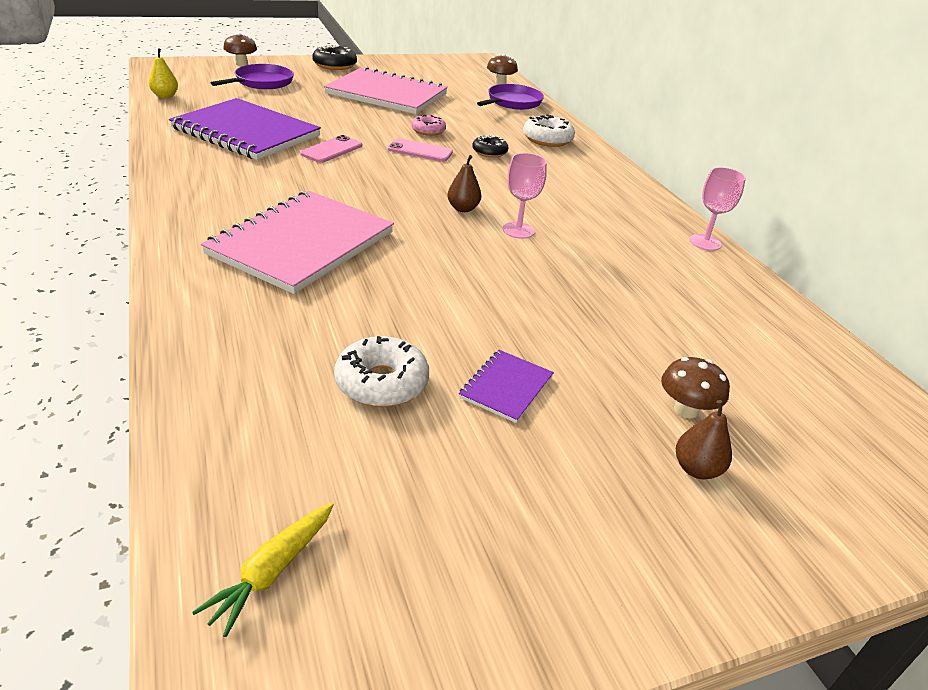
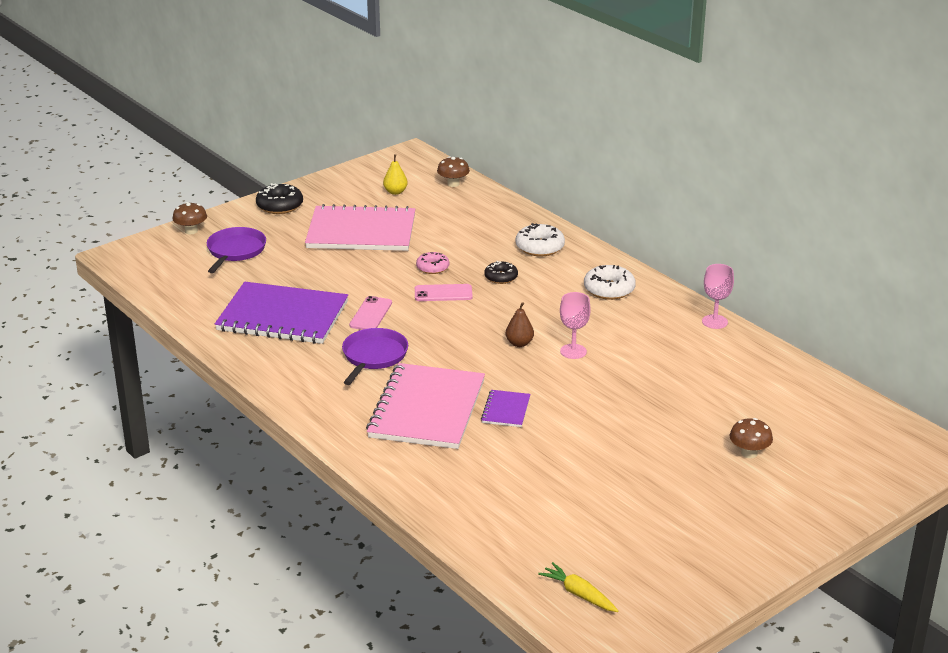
camera: 15 degrees left, 5 degrees down
yellow pear [149,48,178,98] -> yellow pear moved to [383,154,408,195]
yellow carrot [192,503,334,637] -> yellow carrot turned 120 degrees clockwise [538,562,618,612]
white donut [334,336,429,407] -> white donut moved to [584,265,636,300]
purple notebook [459,350,554,423] -> purple notebook moved to [481,390,530,427]
purple pan [477,84,544,110] -> purple pan moved to [342,328,408,385]
brown pear [676,400,732,479] -> none

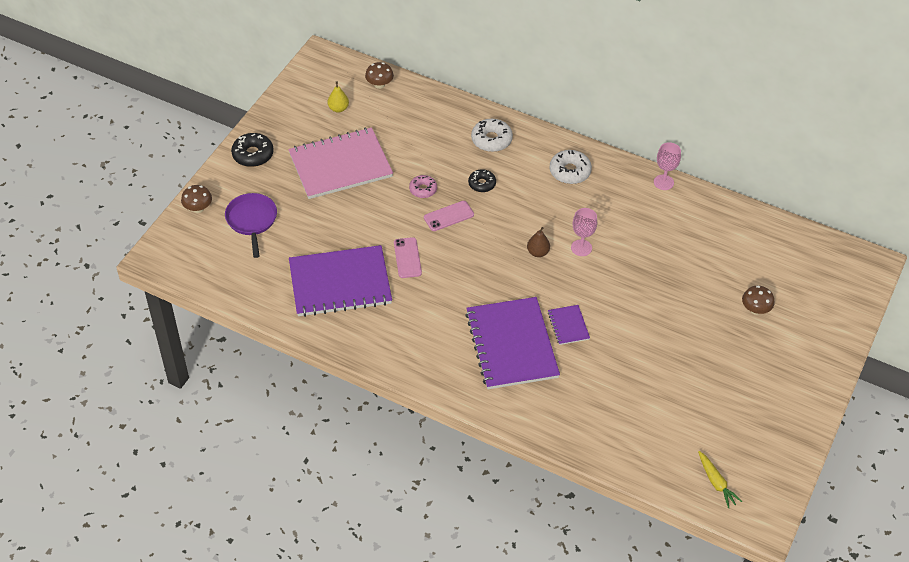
camera: 25 degrees left, 20 degrees up
purple pan [342,328,408,385] -> none
pink notebook [366,363,485,449] -> purple notebook [465,297,560,389]
yellow carrot [538,562,618,612] -> yellow carrot turned 135 degrees counterclockwise [698,451,743,508]

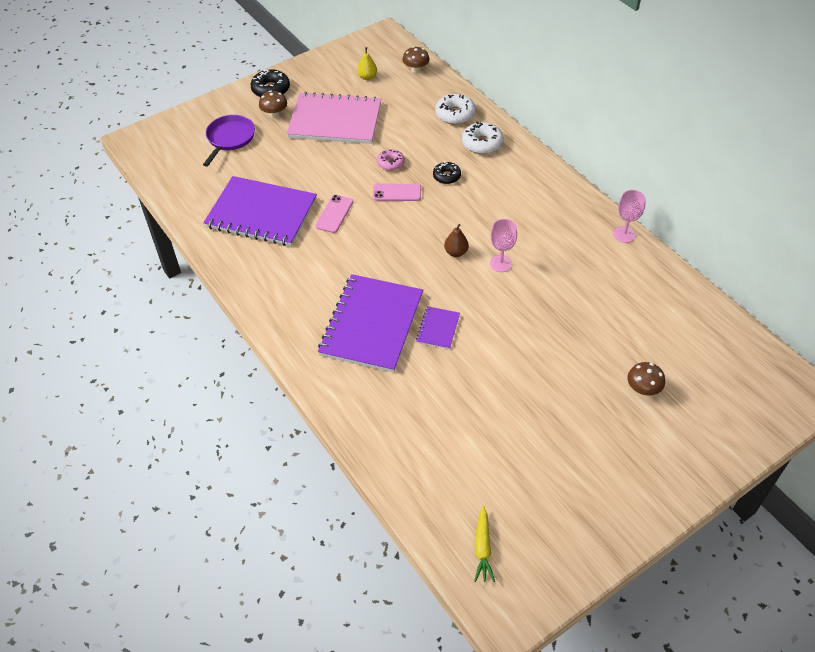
camera: 30 degrees right, 0 degrees up
brown mushroom [181,185,212,213] -> brown mushroom moved to [259,90,287,118]
white donut [550,150,592,184] -> white donut moved to [435,94,476,125]

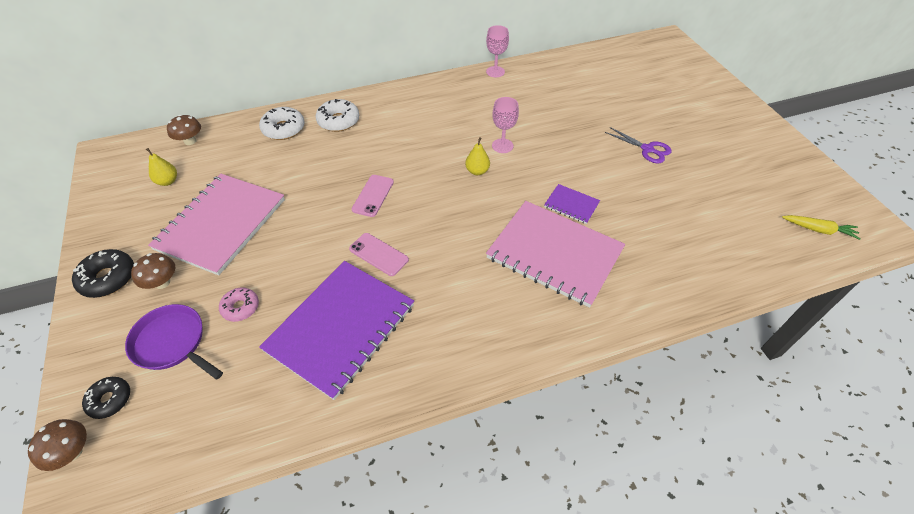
camera: 75 degrees left, 0 degrees up
purple notebook [318,274,423,372] -> pink notebook [486,201,625,308]
pink donut [377,149,405,171] -> pink donut moved to [219,287,259,322]
black donut [433,161,461,184] -> black donut moved to [82,377,130,419]
brown pear [444,224,469,257] -> yellow pear [465,137,490,175]
brown mushroom [627,362,665,396] -> brown mushroom moved to [28,419,87,471]
none -> purple scissors [605,127,672,163]

